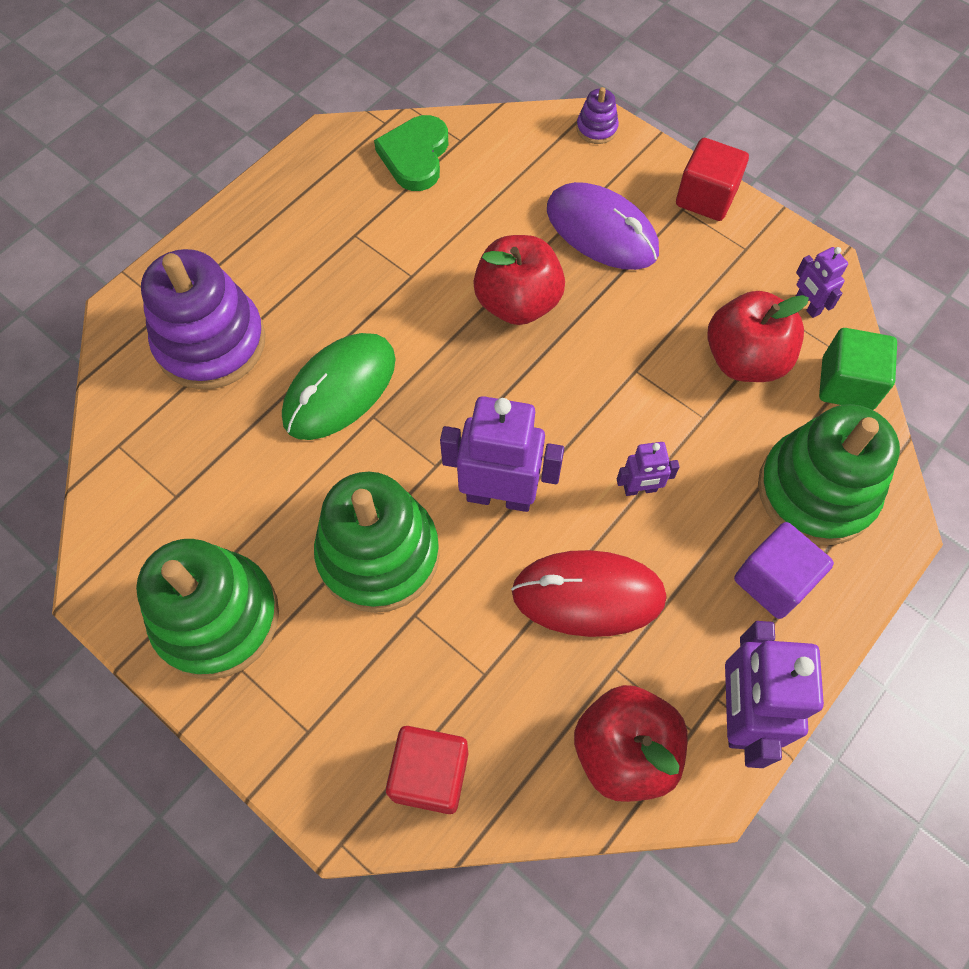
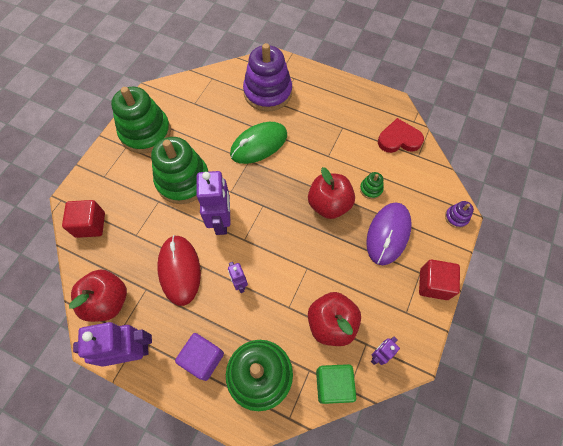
camera: 75 degrees right, 0 degrees up
green mouse [282,333,396,440] -> green mouse turned 60 degrees counterclockwise [230,122,287,164]
green heart [374,115,448,191] -> red heart [378,118,424,153]
none -> green stacking toy [360,172,384,199]

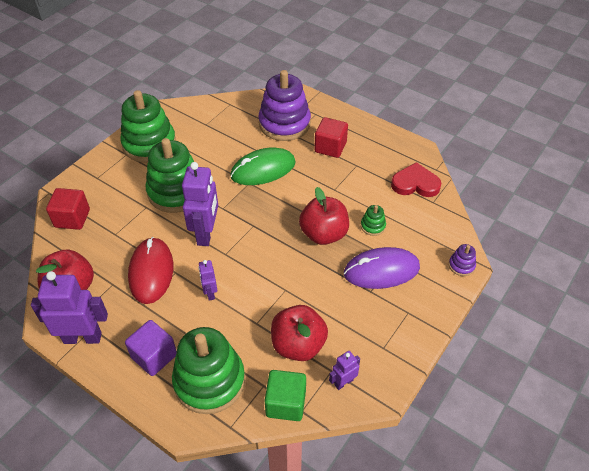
camera: 10 degrees right, 15 degrees down
purple mouse [366,202,412,265] -> purple mouse turned 45 degrees clockwise [344,247,420,289]
red cube [419,260,460,300] -> red cube moved to [314,117,348,158]

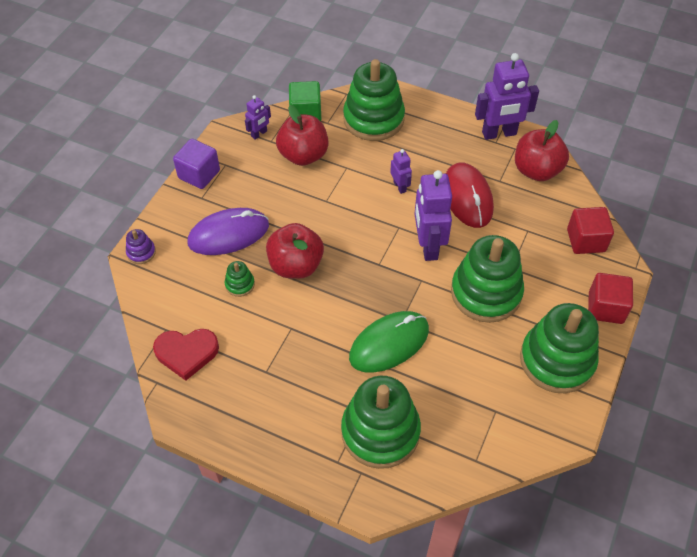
camera: 170 degrees right, 5 degrees up
purple cube [125,320,177,376] -> purple cube moved to [173,139,220,189]
purple stacking toy [258,70,311,141] -> green stacking toy [341,376,421,469]
red cube [314,117,348,158] -> red cube moved to [588,273,633,324]

